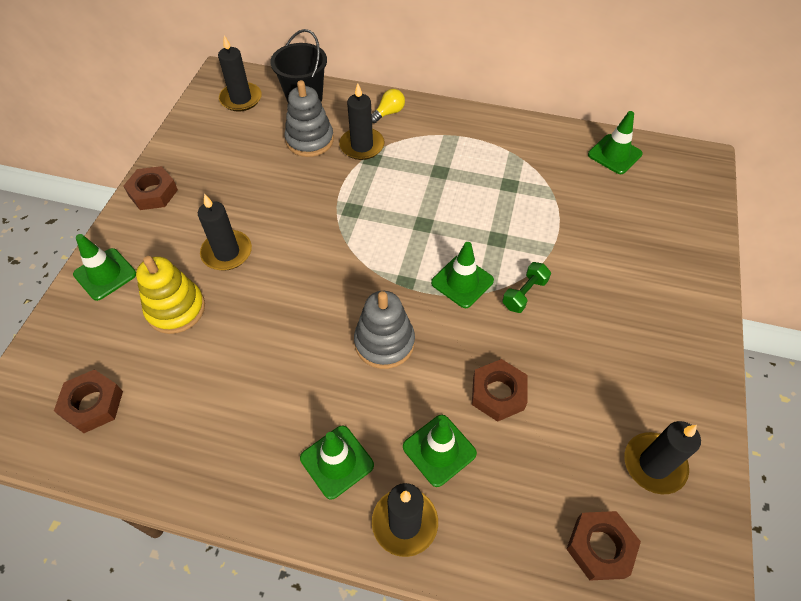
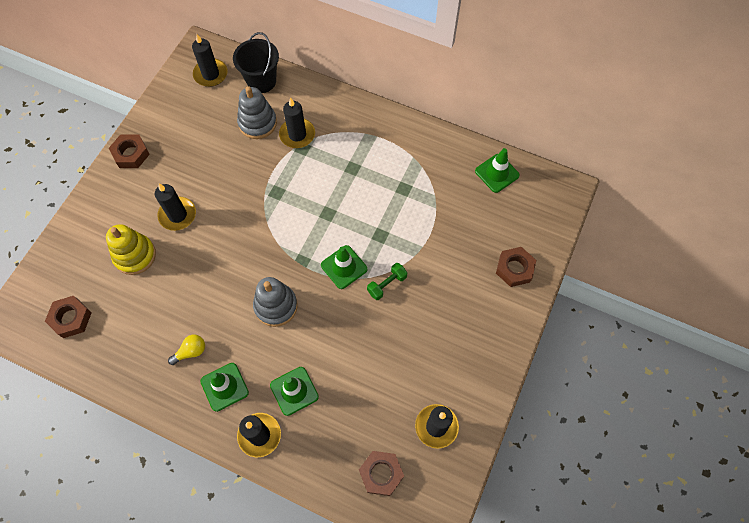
camera: 10 degrees right, 10 degrees up
green traffic cone [73,234,136,301] -> none
yellow light bulb [372,89,405,123] -> yellow light bulb moved to [168,335,205,365]
brown nut [472,359,527,422] -> brown nut moved to [496,247,536,287]

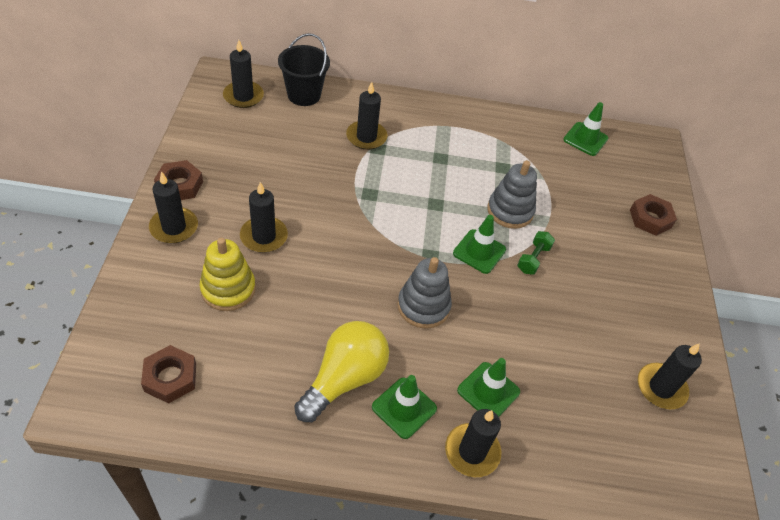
camera: 25 degrees left, 15 degrees down
yellow light bulb [168,335,205,365] -> yellow light bulb [294,321,389,422], size x2.16
grey stacking toy [237,86,277,139] -> grey stacking toy moved to [487,160,537,229]
brown nut [359,451,404,496] -> none
none -> black candle [149,171,198,244]

